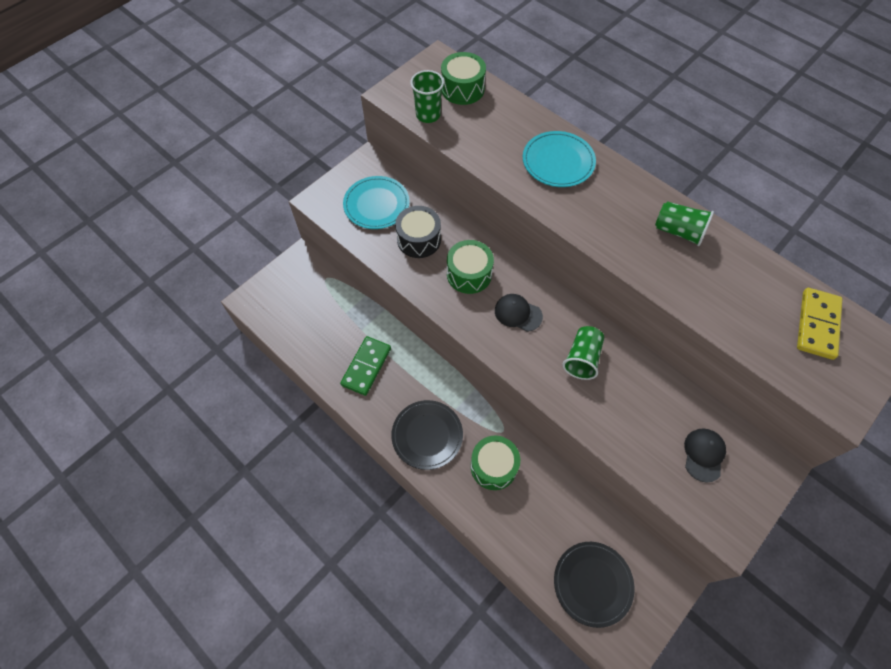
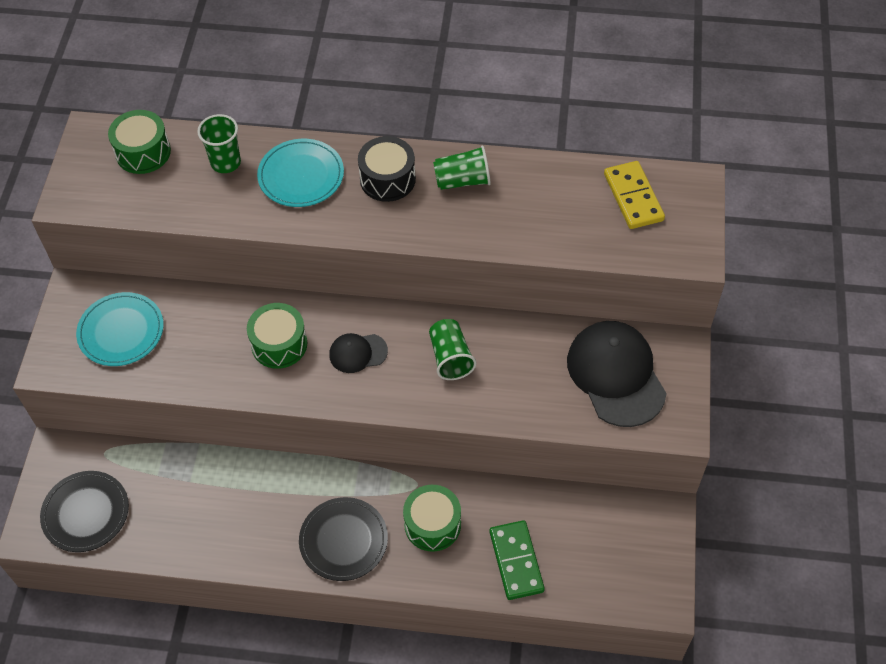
camera: 35 degrees left, 5 degrees down
green domino [340,336,391,396] -> green domino moved to [490,520,545,600]
black drum [395,206,441,258] -> black drum moved to [358,136,416,202]
green cup [410,70,444,123] -> green cup moved to [197,114,241,173]
black plate [554,542,634,628] -> black plate moved to [40,471,129,552]
black cap [684,429,726,482] -> black cap [567,321,667,427], size x1.99

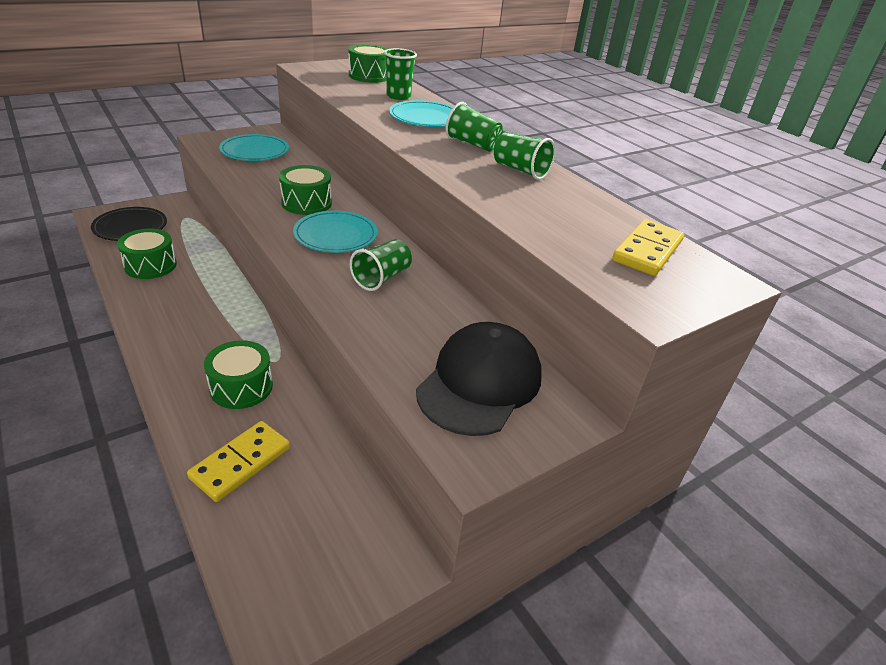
camera: 45 degrees right, 20 degrees down
black plate [299,497,388,581] -> none
black cap [329,333,388,373] -> turquoise plate [293,211,378,253]
black drum [358,136,416,202] -> green cup [446,102,503,152]
green domino [490,520,545,600] -> yellow domino [187,421,290,502]
none -> green drum [117,229,177,279]

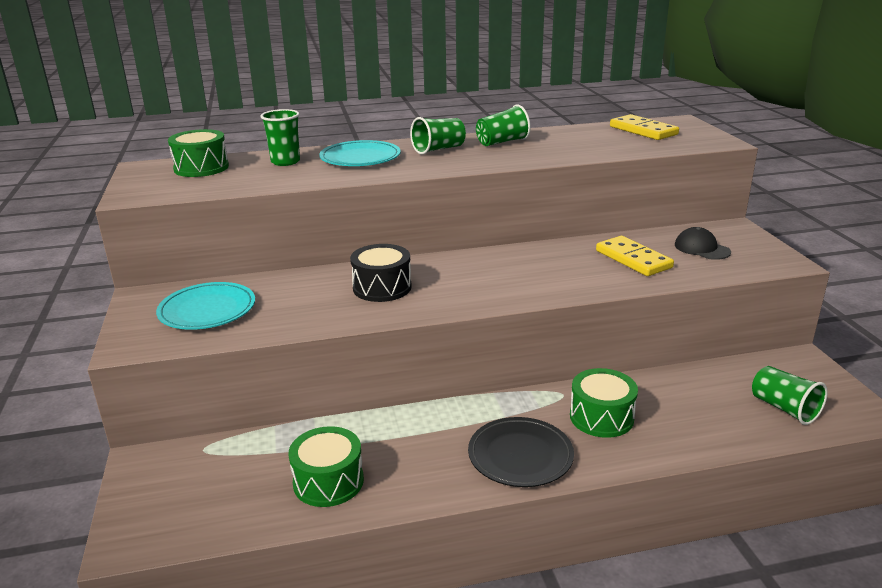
camera: 65 degrees left, 10 degrees down
black plate [91,207,167,241] -> black plate moved to [468,417,574,487]
yellow domino [187,421,290,502] -> yellow domino moved to [596,236,674,276]
green drum [279,165,332,215] -> black drum [350,244,412,302]
turquoise plate [293,211,378,253] -> none
green cup [350,239,412,291] -> green cup moved to [752,366,828,425]
black cap [416,322,542,436] -> black cap [675,227,731,260], size x0.50

